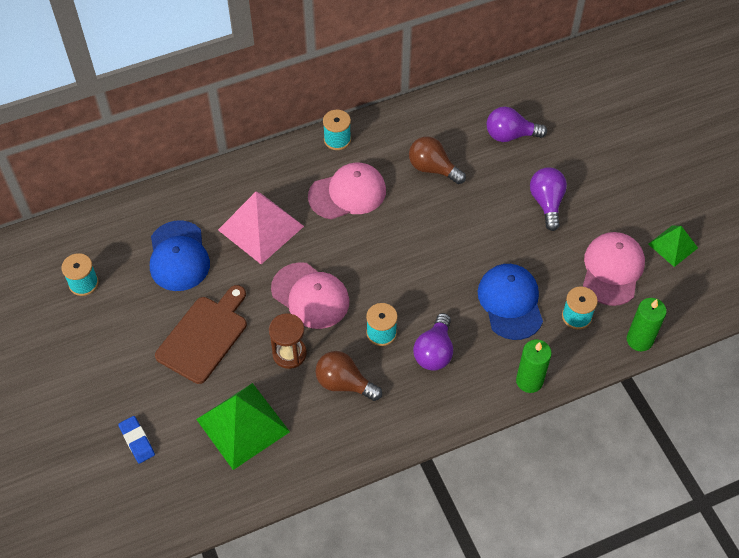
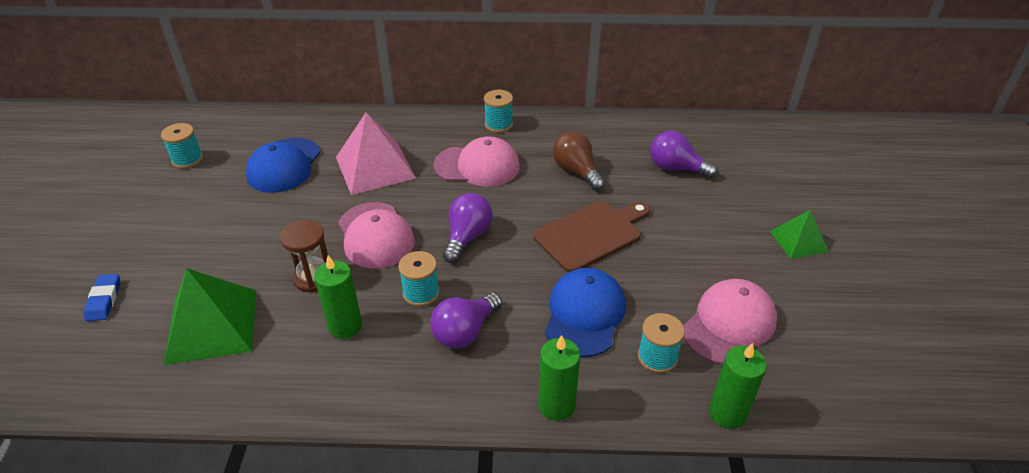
camera: 25 degrees right, 15 degrees down
brown cutting board [155,285,247,384] -> brown cutting board moved to [533,201,650,273]
brown light bulb [316,351,382,401] -> green candle [314,255,362,339]
purple light bulb [530,167,567,231] -> purple light bulb moved to [443,193,493,263]
green pyramid [648,226,698,267] -> green pyramid moved to [770,210,829,259]

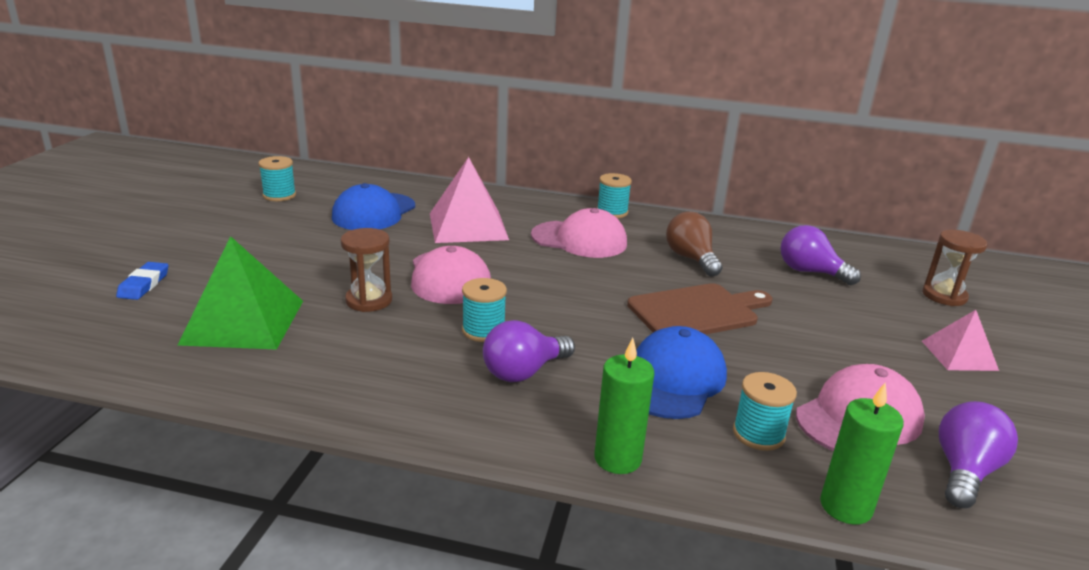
camera: 10 degrees right, 15 degrees down
green candle [314,255,362,339] -> none
purple light bulb [443,193,493,263] -> purple light bulb moved to [939,401,1018,508]
green pyramid [770,210,829,259] -> pink pyramid [922,310,999,371]
none -> brown hourglass [922,230,988,306]

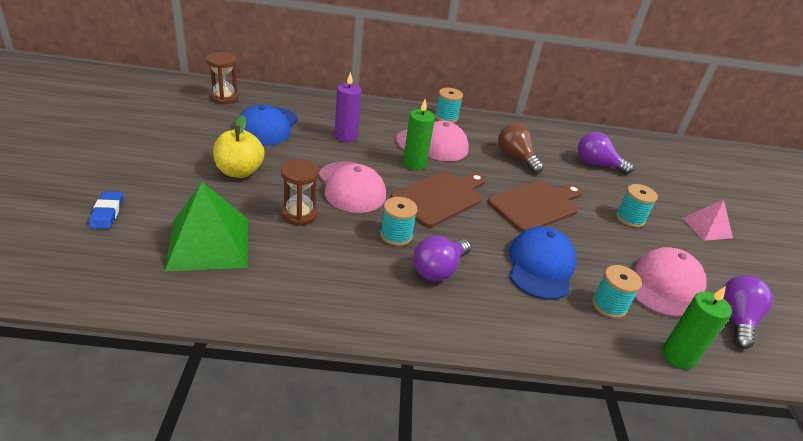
camera: 15 degrees left, 10 degrees up
turquoise spool [259,156,296,201] -> turquoise spool moved to [616,184,658,228]
pink pyramid [430,157,509,243] -> purple candle [335,72,361,142]
green candle [594,338,654,474] -> green candle moved to [403,99,435,170]
brown hourglass [922,230,988,306] -> brown hourglass moved to [206,52,239,104]
none -> yellow apple [213,115,265,178]
none -> brown cutting board [391,172,486,227]

